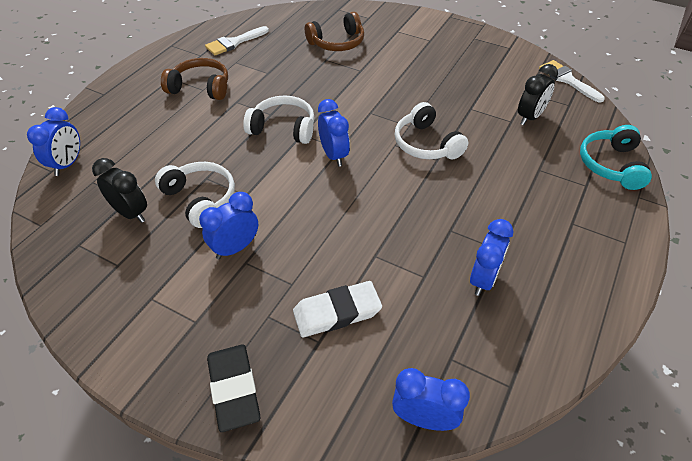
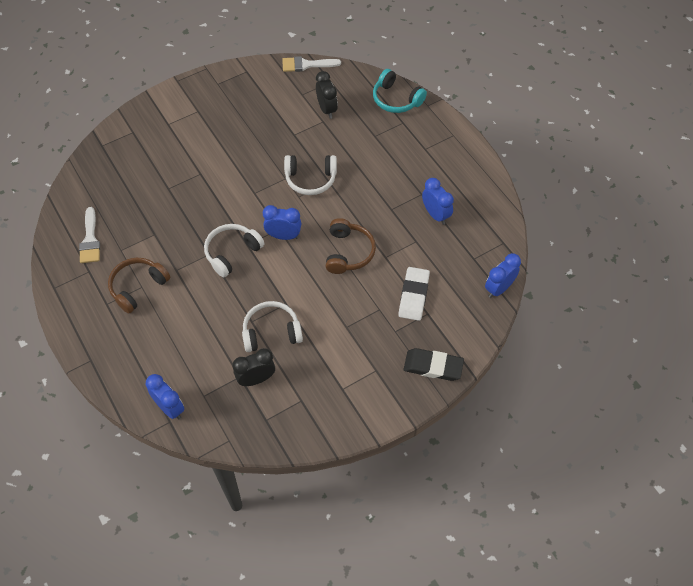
camera: 60 degrees left, 10 degrees up
blue clock [199,192,258,259] -> none
brown headphones [305,12,364,51] -> brown headphones moved to [326,218,376,274]

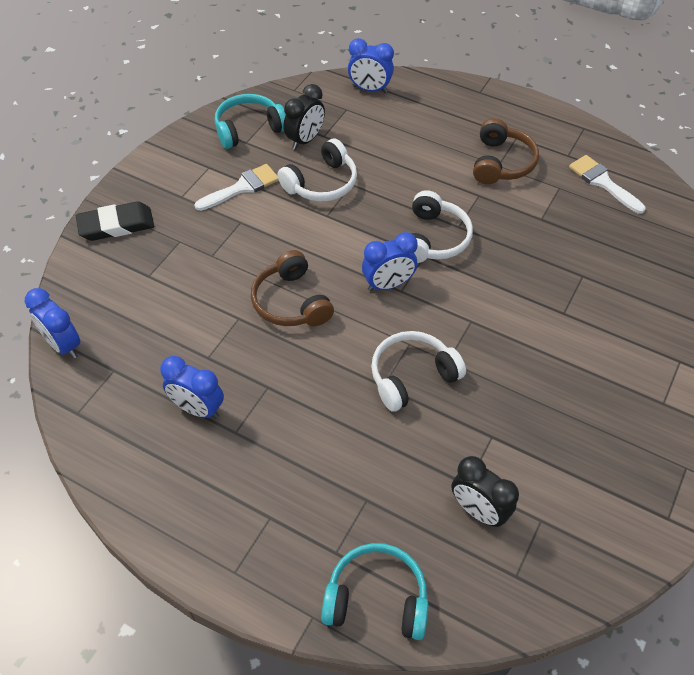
camera: 150 degrees right, 5 degrees down
white brush [282,56,341,72] -> white brush moved to [195,164,279,211]
white eraser [398,267,430,321] -> none
blue clock [485,253,521,298] -> blue clock turned 120 degrees clockwise [25,288,80,359]
none -> turquoise headphones [215,94,286,149]

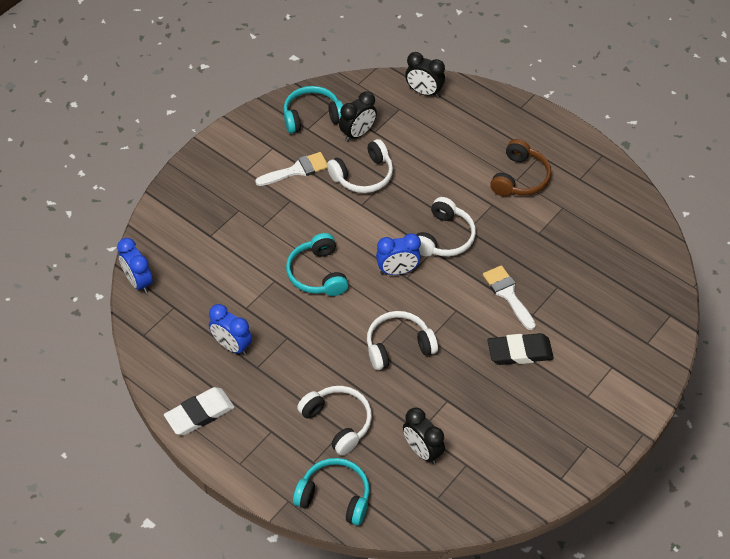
camera: 10 degrees right, 0 degrees up
black eraser [76,201,154,241] -> black eraser moved to [487,333,554,365]
brown headphones [251,250,334,326] -> turquoise headphones [286,233,349,296]
blue clock [348,38,394,93] -> black clock [405,52,445,98]
white brush [569,155,646,214] -> white brush moved to [483,265,536,330]
none -> white eraser [164,387,235,435]
none -> white headphones [297,386,372,456]

